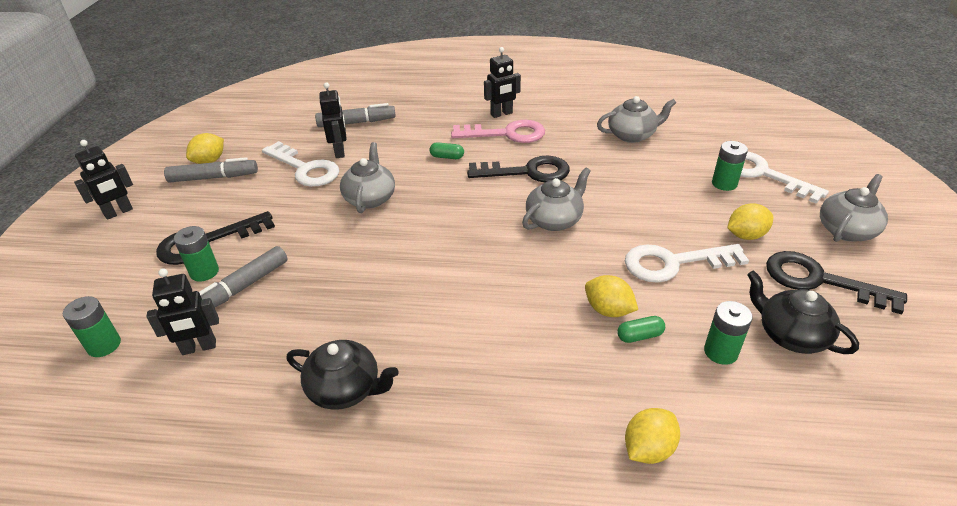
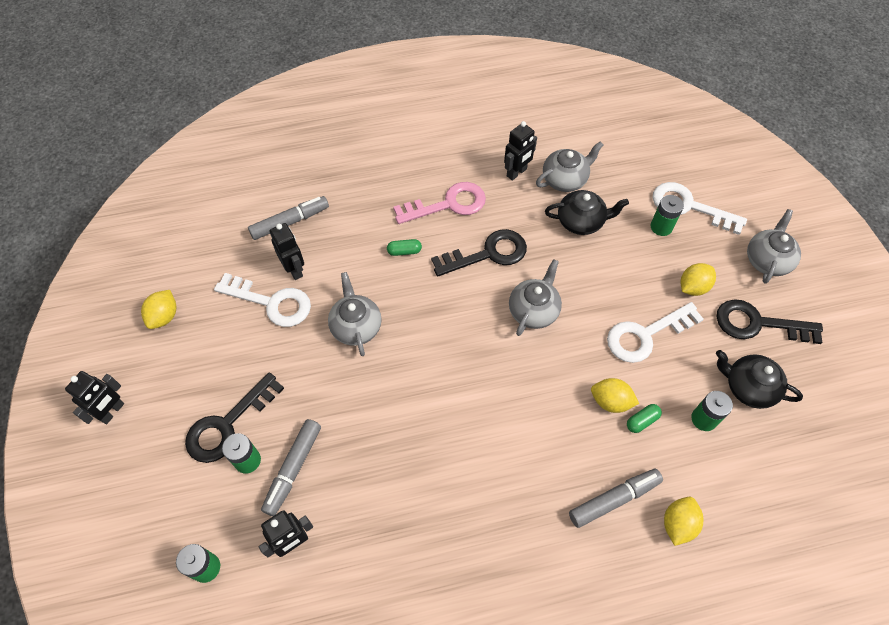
camera: 20 degrees left, 20 degrees up
grey marker [164,157,258,182] -> grey marker moved to [569,469,663,528]
black teapot [286,340,399,410] -> black teapot moved to [545,190,629,235]
black robot [484,47,521,118] -> black robot moved to [504,121,537,181]

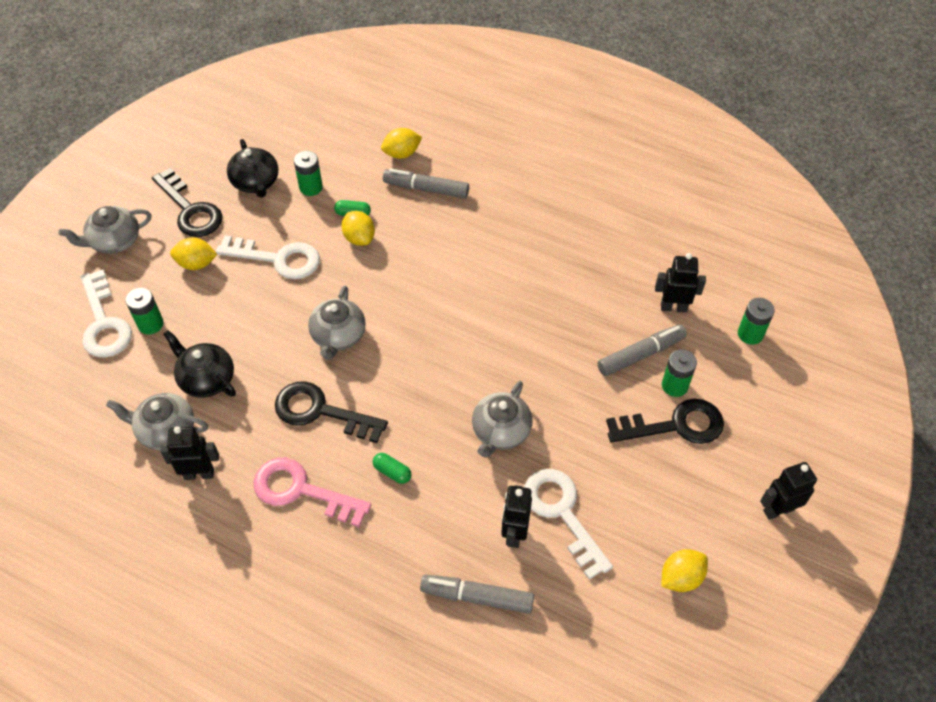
camera: 140 degrees left, 5 degrees down
grey teapot [509,259,562,336] -> grey teapot turned 60 degrees counterclockwise [308,286,366,360]

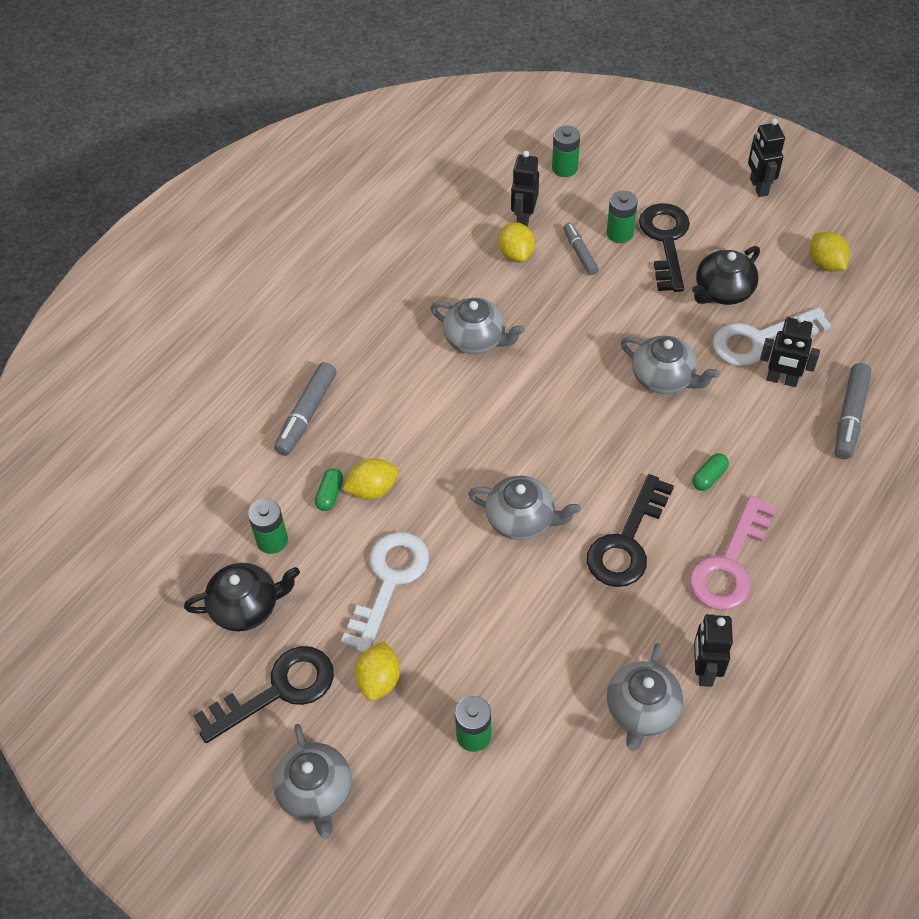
camera: 80 degrees left, 0 degrees up
white key [80,270,132,358] -> none
black teapot [163,330,236,398] -> black teapot moved to [692,246,760,305]
yellow lemon [381,128,422,159] -> yellow lemon moved to [499,222,535,262]
grey marker [597,325,687,376] -> grey marker [563,223,599,275], size x0.65
none -> grey teapot [431,298,525,354]

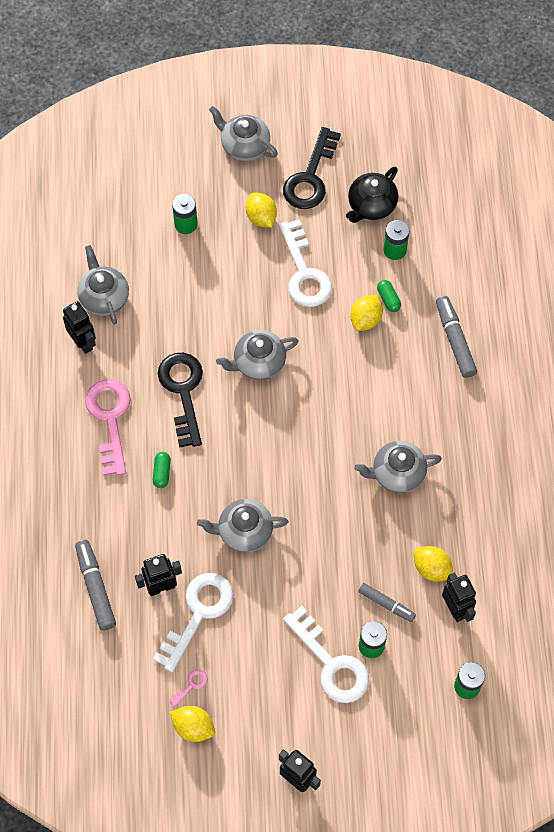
camera: 140 degrees right, 10 degrees up
black key [639,203,690,292] -> white key [283,606,369,703]
black teapot [692,246,760,305] -> none
none -> pink key [169,670,207,706]

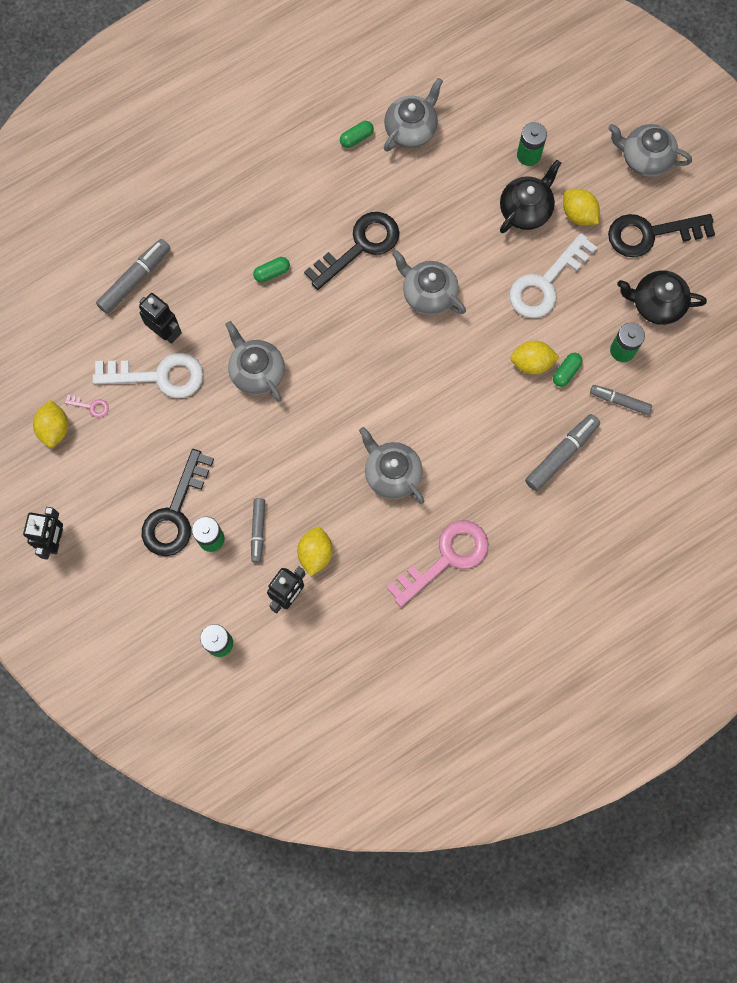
camera: 60 degrees right, 10 degrees up
black robot [63,301,96,354] -> green capsule [340,121,374,148]
pink key [85,380,131,476] -> pink key moved to [387,520,489,607]
grey teapot [209,106,278,161] -> grey teapot turned 75 degrees counterclockwise [608,124,692,177]
yellow lemon [246,193,277,227] -> yellow lemon turned 75 degrees counterclockwise [563,189,600,225]
white key [283,606,369,703] -> black key [142,449,214,556]
none -> black teapot [500,160,561,233]
none -> grey marker [590,385,652,415]

